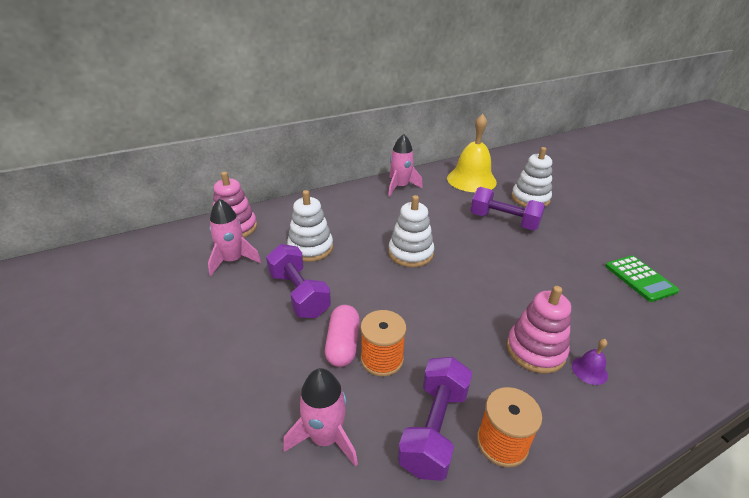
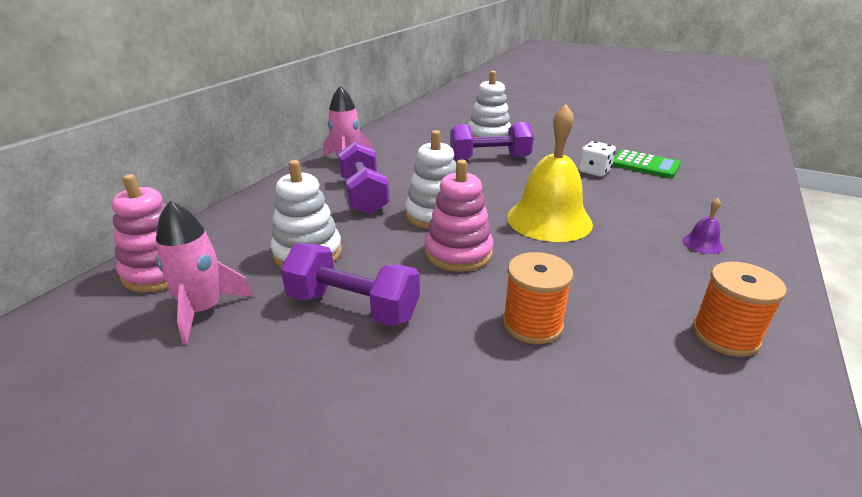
camera: 35 degrees left, 5 degrees down
pink rocket [283,368,358,467] -> none
pink capsule [325,305,360,367] -> none
purple dumbbell [397,357,472,481] -> purple dumbbell moved to [338,141,389,215]
yellow bell [447,114,497,192] -> yellow bell moved to [507,104,593,242]
pink stacking toy [507,286,571,373] -> pink stacking toy moved to [425,160,493,272]
none -> white dice [579,141,616,177]

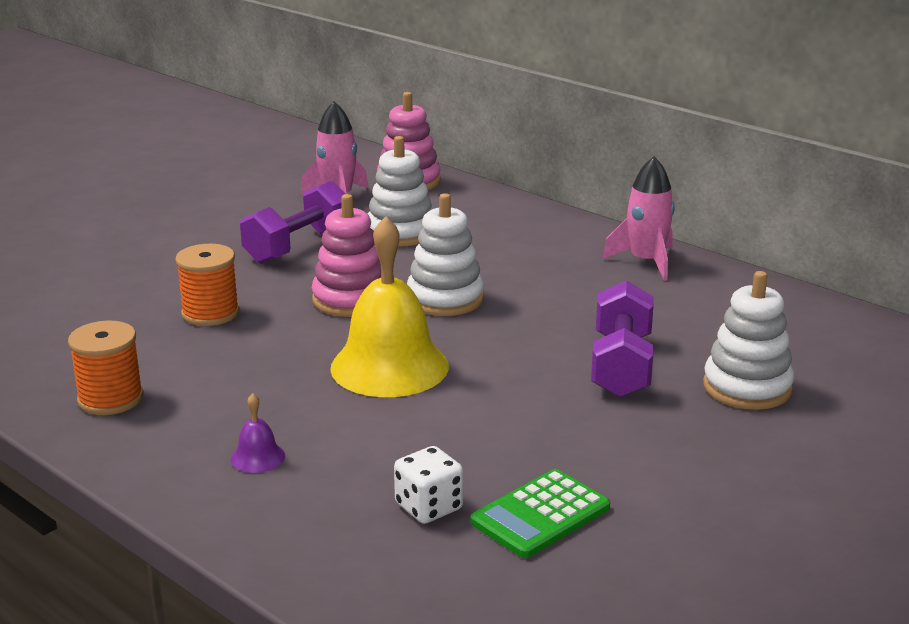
camera: 105 degrees right, 5 degrees down
purple dumbbell [338,141,389,215] -> none
white dice [579,141,616,177] -> white dice moved to [394,446,463,524]

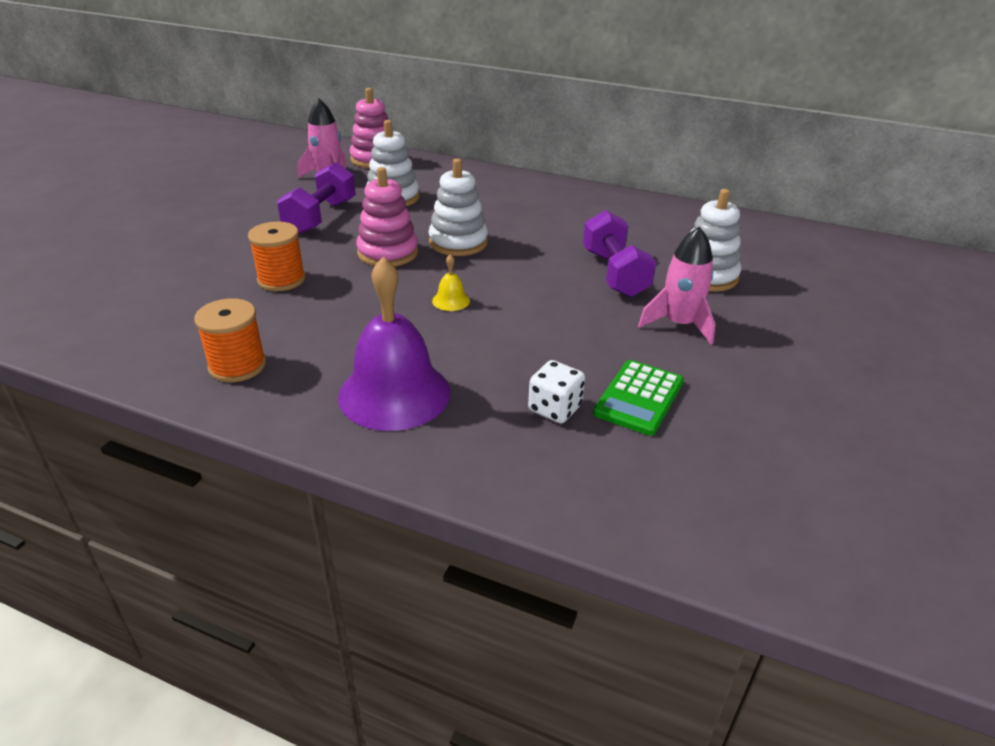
camera: 20 degrees left, 10 degrees up
purple bell [231,393,285,473] -> purple bell [338,257,450,431], size x2.45
yellow bell [330,216,449,397] -> yellow bell [432,254,470,311], size x0.41
pink rocket [602,157,675,281] -> pink rocket moved to [638,226,716,345]

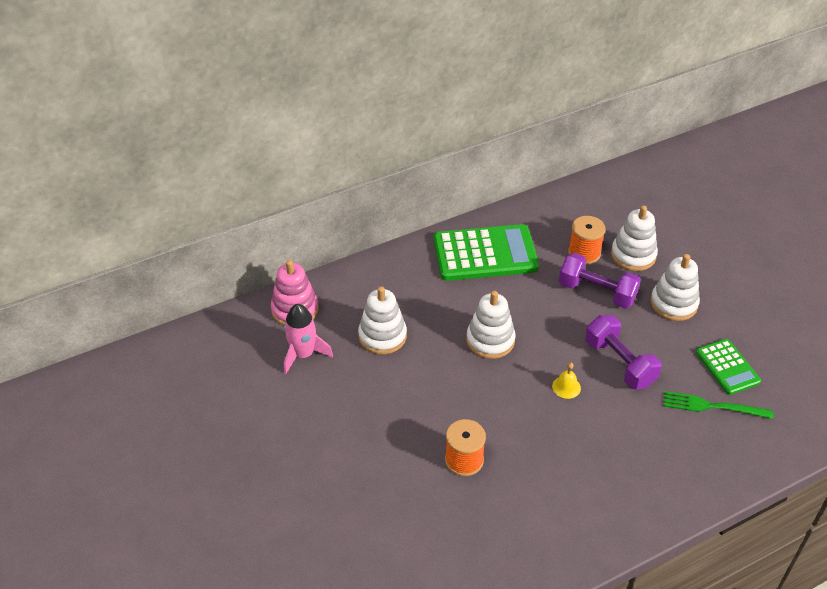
camera: 50 degrees left, 10 degrees up
orange spool [194,298,266,382] -> orange spool moved to [568,216,606,264]
purple dumbbell [277,162,356,235] -> purple dumbbell moved to [585,315,662,389]
purple bell [338,257,450,431] -> none
pink stacking toy [356,167,418,266] -> none
white dice [528,360,585,424] -> green fork [664,391,774,419]
pink rocket [638,226,716,345] -> white stacking toy [651,254,700,321]
none -> green calculator [433,224,539,281]

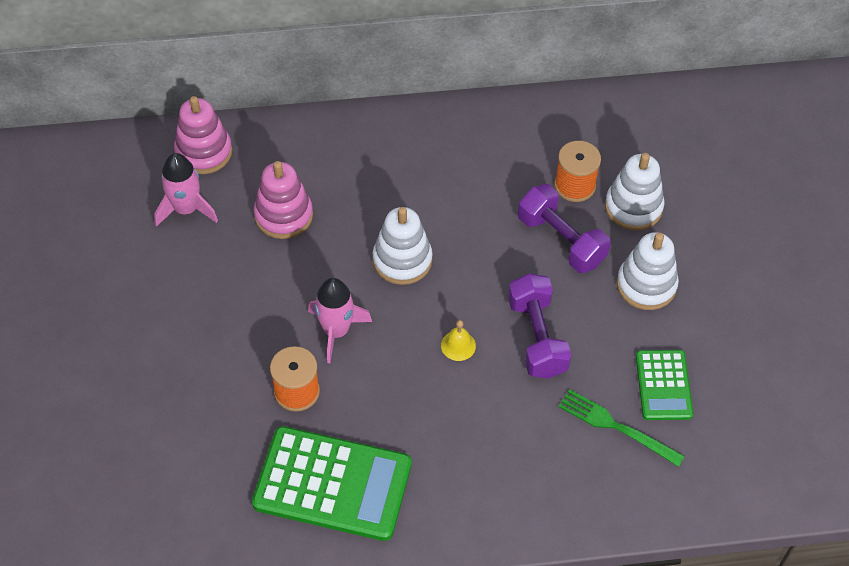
camera: 20 degrees right, 10 degrees up
white stacking toy [358,286,407,354] -> pink stacking toy [254,161,313,239]
green calculator [433,224,539,281] -> green calculator moved to [252,426,412,541]
none -> pink rocket [308,278,372,363]

